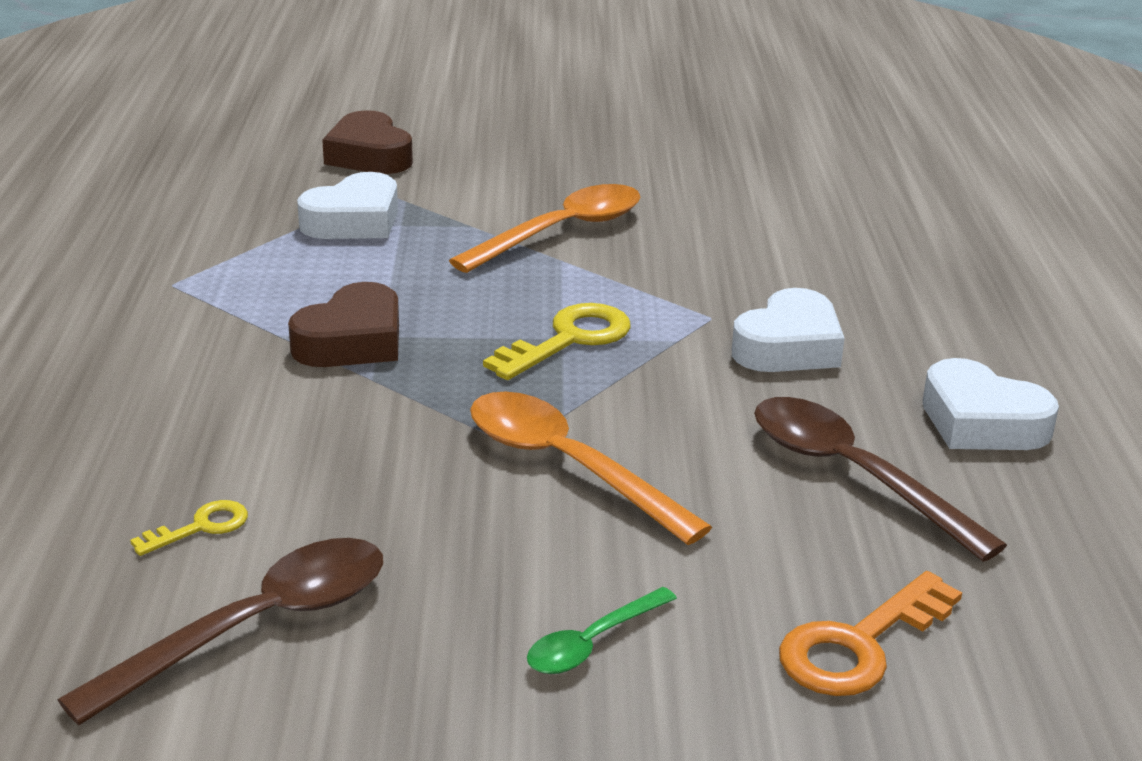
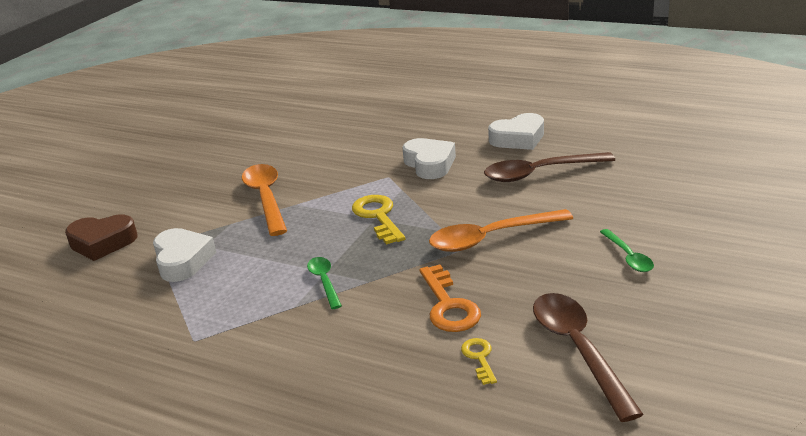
camera: 60 degrees left, 0 degrees up
brown heart [288,282,399,367] -> green spoon [307,257,342,309]
orange key [779,571,962,696] -> orange key moved to [419,264,481,332]

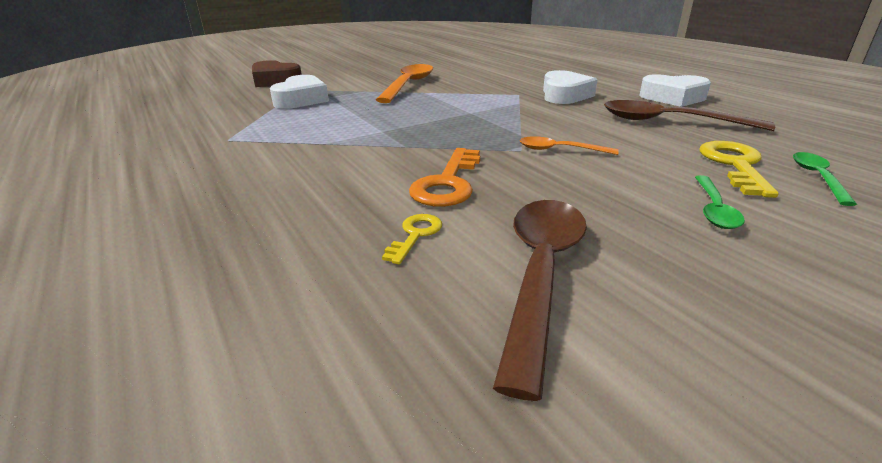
camera: 30 degrees right, 0 degrees up
green spoon [307,257,342,309] -> green spoon moved to [793,152,857,206]
yellow key [352,195,405,244] -> yellow key moved to [699,141,779,198]
orange spoon [429,209,573,252] -> orange spoon [520,136,619,155], size x0.54

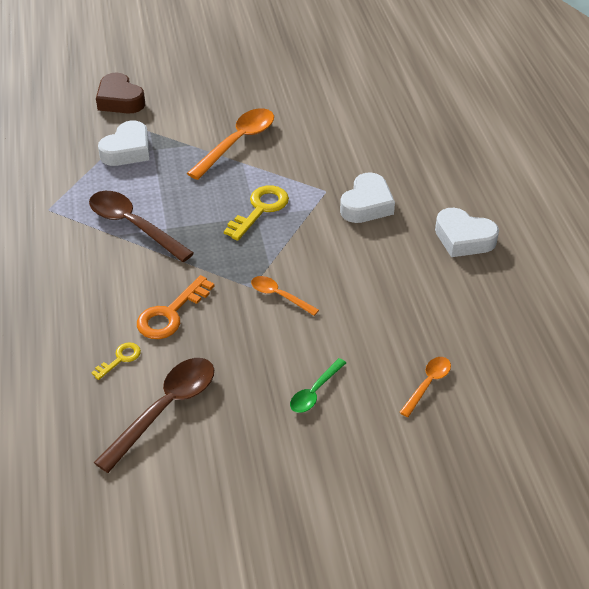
camera: 20 degrees right, 15 degrees up
brown spoon [604,100,775,131] -> brown spoon moved to [89,191,194,262]
yellow key [699,141,779,198] -> yellow key moved to [224,186,289,241]
green spoon [793,152,857,206] -> orange spoon [399,357,451,417]

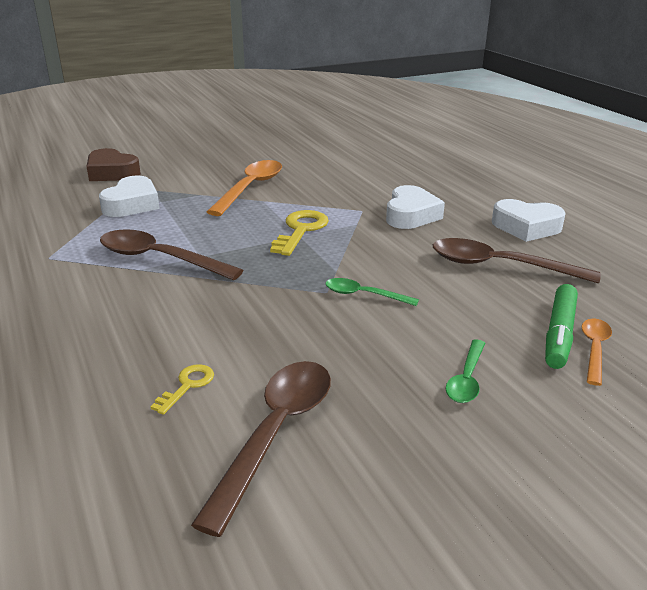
camera: 15 degrees left, 15 degrees down
orange key [137,275,214,339] -> none
orange spoon [251,276,319,316] -> green spoon [325,278,419,306]
none -> brown spoon [433,238,601,284]
none -> green marker [545,284,578,369]

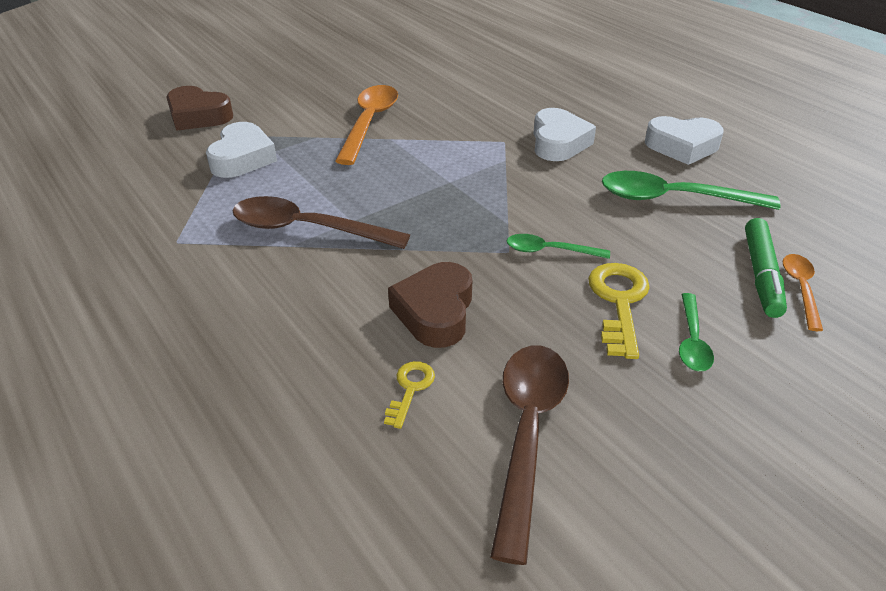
camera: 10 degrees left, 10 degrees up
yellow key [270,210,329,256] -> yellow key moved to [588,263,650,359]
brown spoon [433,238,601,284] -> green spoon [602,171,781,210]
none -> brown heart [388,262,472,348]

